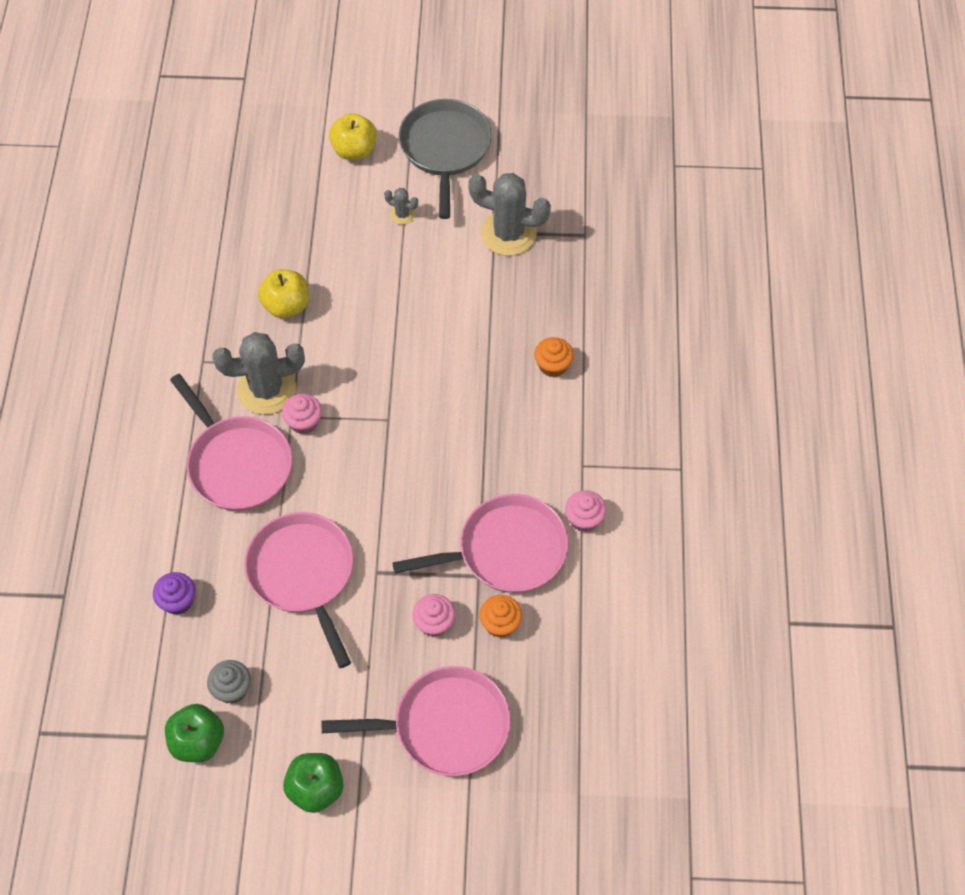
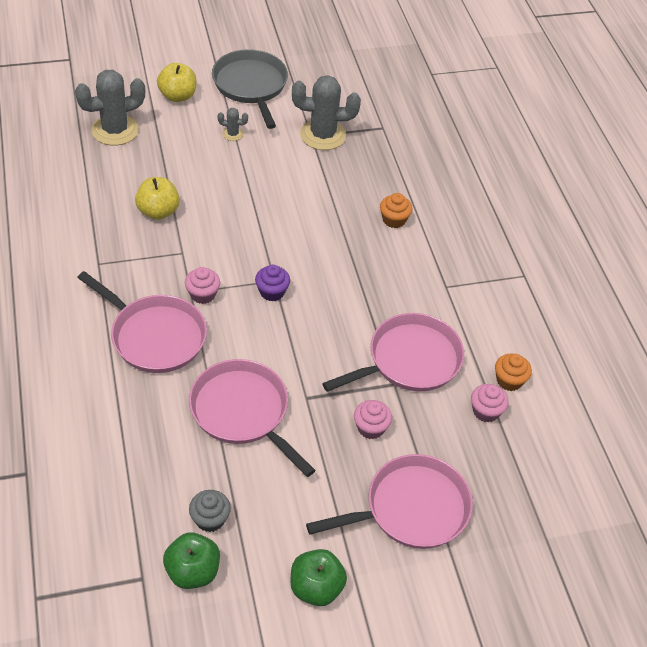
camera: 20 degrees left, 10 degrees down
purple cupcake [153,572,196,615] -> purple cupcake moved to [255,265,290,301]
grey cactus [212,332,305,415] -> grey cactus moved to [75,70,145,146]
orange cupcake [479,595,522,638] -> orange cupcake moved to [495,354,532,391]
pink cupcake [565,490,606,532] -> pink cupcake moved to [471,384,509,422]

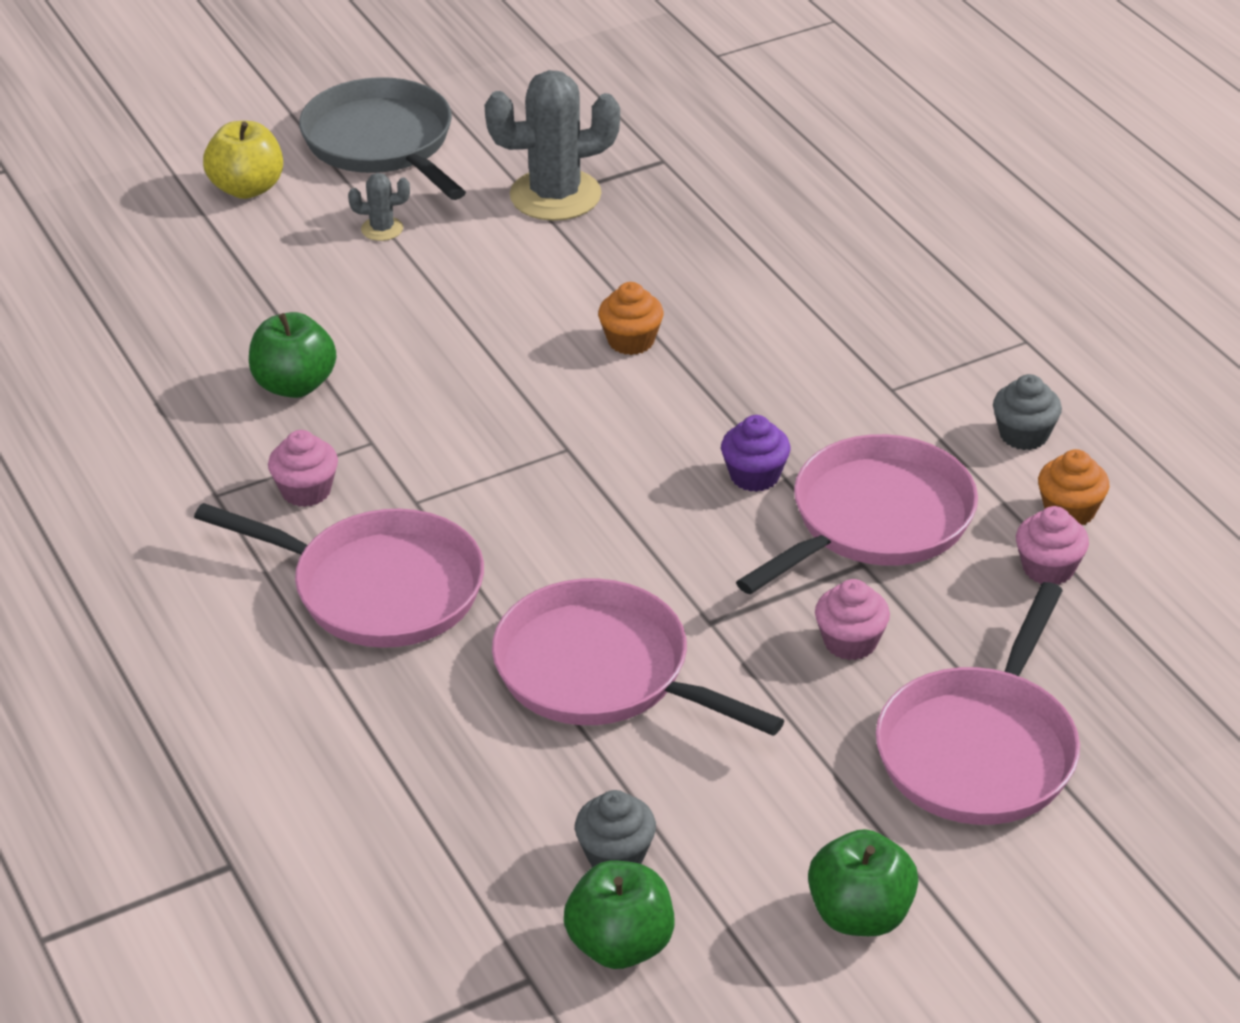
camera: 10 degrees left, 10 degrees down
grey cactus [75,70,145,146] -> none
yellow apple [135,177,180,220] -> green apple [249,312,336,398]
pink cupcake [185,267,220,304] -> pink cupcake moved to [268,430,338,507]
purple cupcake [255,265,290,301] -> purple cupcake moved to [721,415,790,492]
pink pan [306,454,473,549] -> pink pan turned 150 degrees clockwise [876,582,1080,825]
orange cupcake [380,193,413,228] -> orange cupcake moved to [598,282,664,355]
none -> grey cupcake [993,374,1062,450]

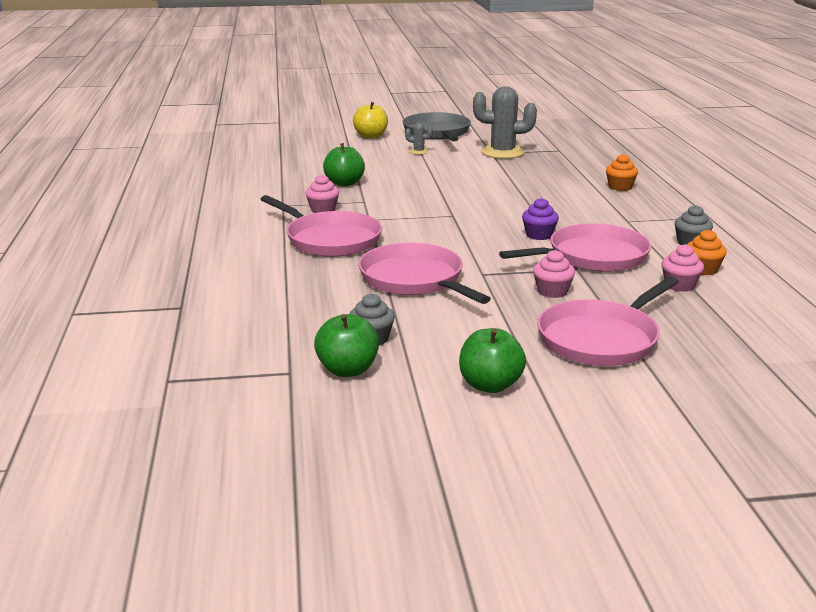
camera: 20 degrees right, 15 degrees down
orange cupcake [598,282,664,355] -> orange cupcake moved to [606,154,638,191]

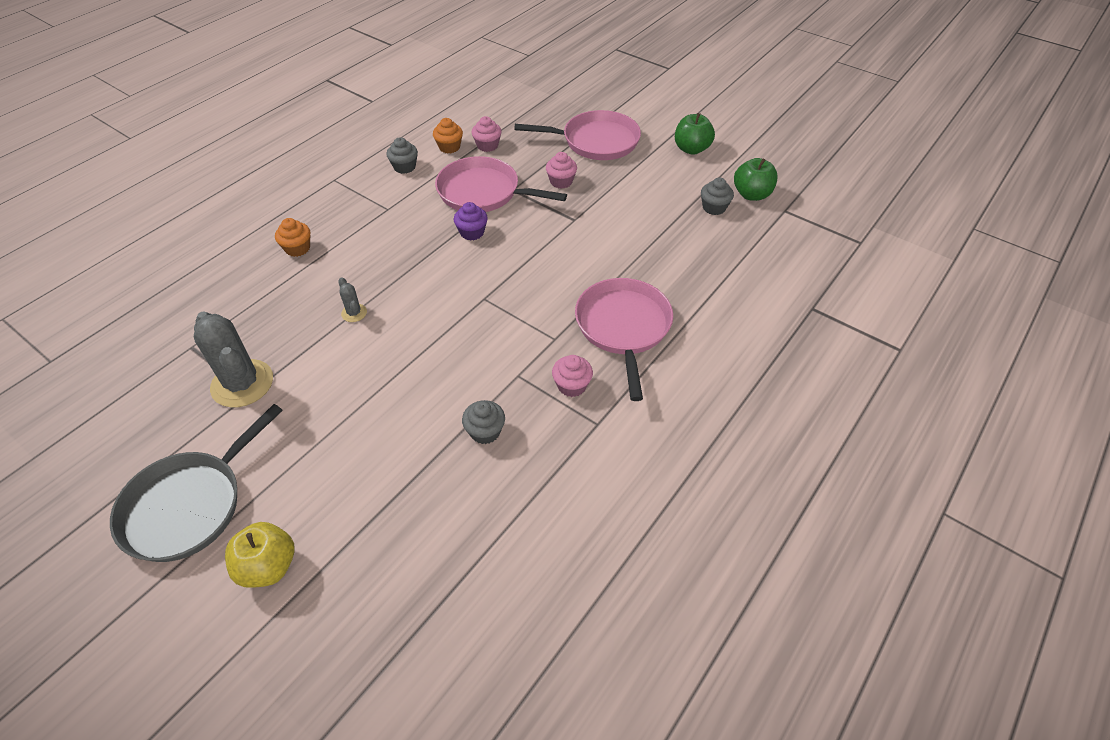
camera: 135 degrees left, 25 degrees up
green apple [323,143,365,186] -> grey cupcake [462,400,505,444]
pink pan [358,243,491,304] -> none
grey cactus [405,122,433,155] -> grey cactus moved to [338,278,367,322]

